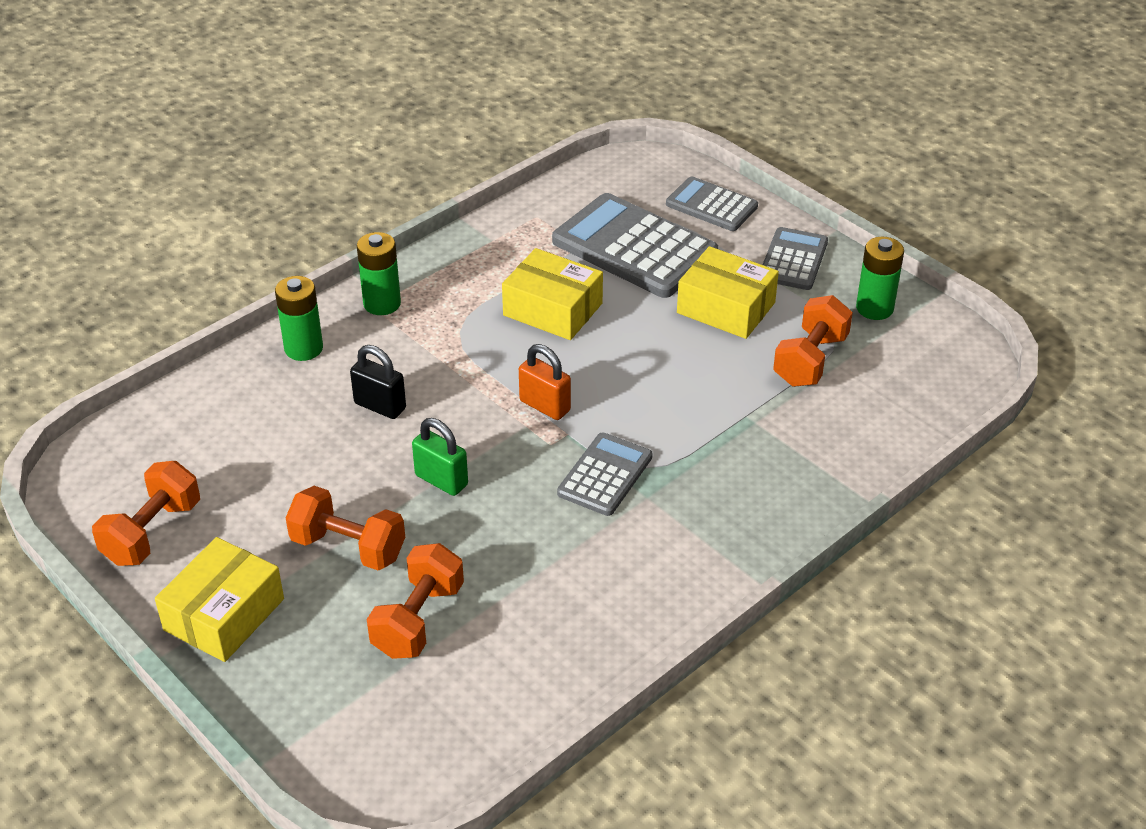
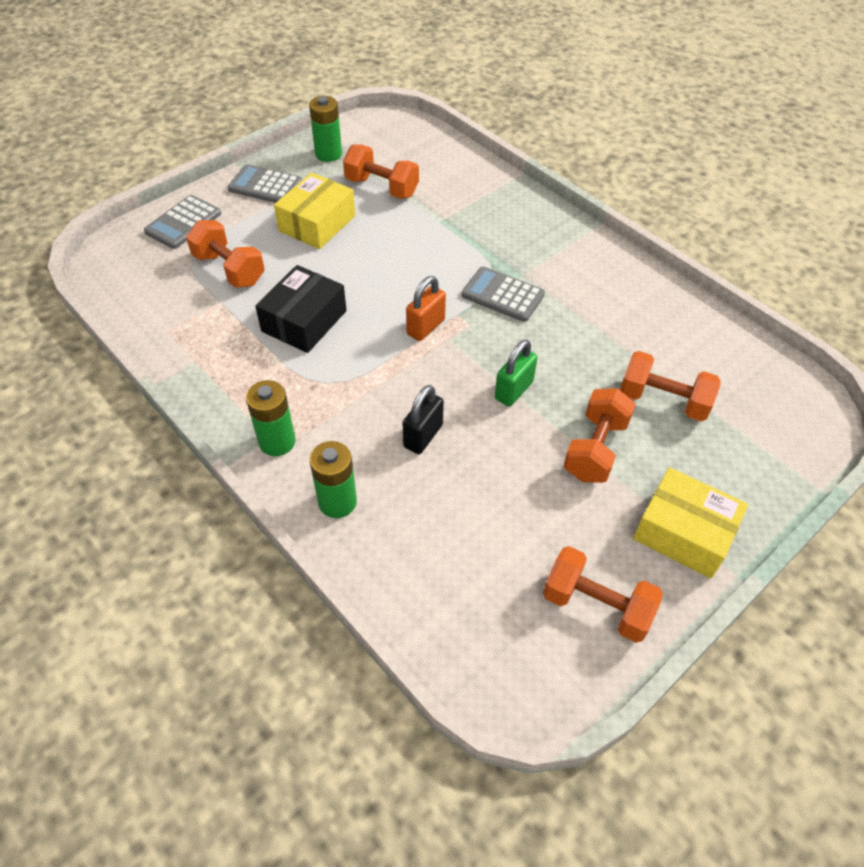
camera: 90 degrees left, 10 degrees up
yellow box [502,248,603,340] -> black box [255,265,347,353]
grey calculator [552,193,718,298] -> orange dumbbell [186,220,265,288]

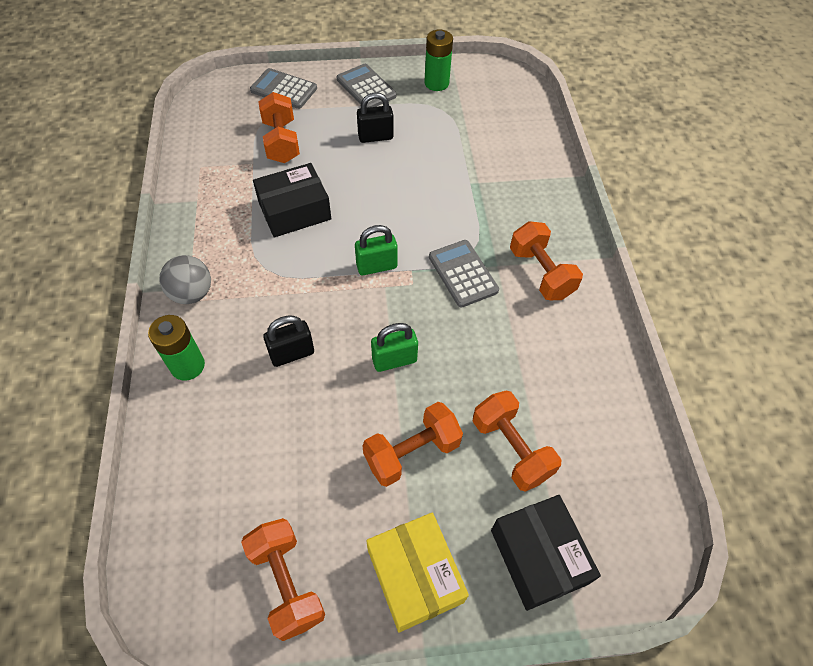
camera: 35 degrees right, 5 degrees up
grey calculator [144,195,221,249] -> grey calculator turned 45 degrees clockwise [250,68,317,109]
green battery [246,380,296,456] -> grey ball [160,255,211,304]
yellow box [274,173,355,249] -> black padlock [357,92,393,143]
orange dumbbell [343,145,419,199] -> orange dumbbell moved to [510,221,583,300]
orange padlock [406,276,446,341] -> green padlock [355,225,398,275]
none -> black box [491,495,601,611]

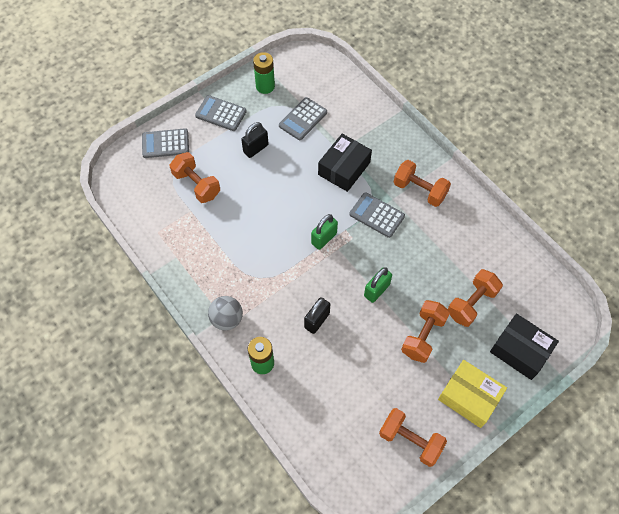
camera: 30 degrees left, 5 degrees up
black box [253,163,331,237] -> black box moved to [318,134,372,192]
orange dumbbell [473,391,562,492] -> orange dumbbell turned 75 degrees counterclockwise [448,269,503,327]
none -> grey calculator [279,97,327,140]

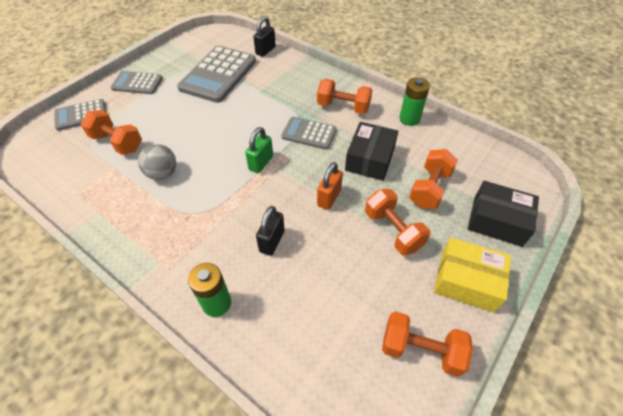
camera: 15 degrees left, 10 degrees down
grey ball [208,296,243,330] -> grey ball moved to [138,144,176,180]
black padlock [241,122,269,158] -> black padlock moved to [253,16,276,57]
green battery [253,52,275,94] -> green battery moved to [400,77,430,126]
grey calculator [279,97,327,140] -> grey calculator [177,46,256,103], size x1.76
black box [318,134,372,192] -> black box moved to [345,122,398,181]
green padlock [364,267,392,303] -> orange padlock [317,162,343,210]
orange dumbbell [401,300,450,363] -> orange dumbbell turned 45 degrees counterclockwise [365,189,430,255]

